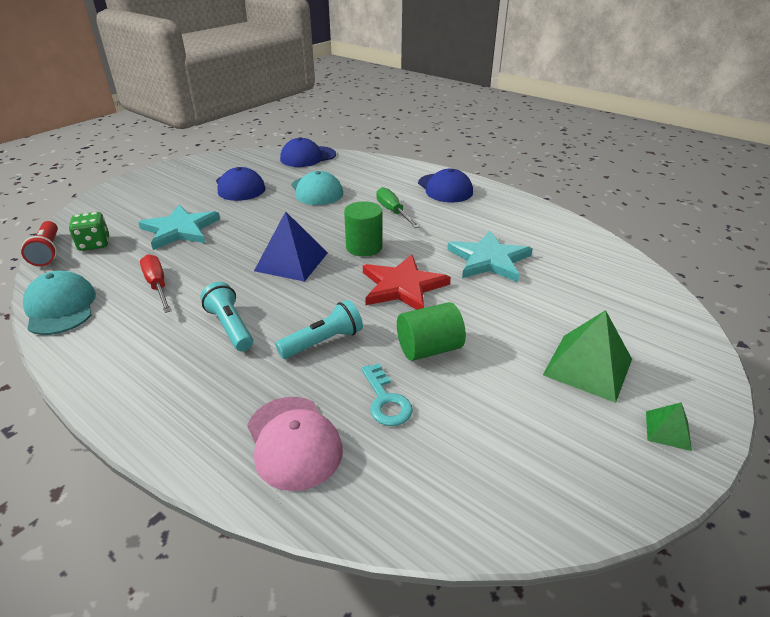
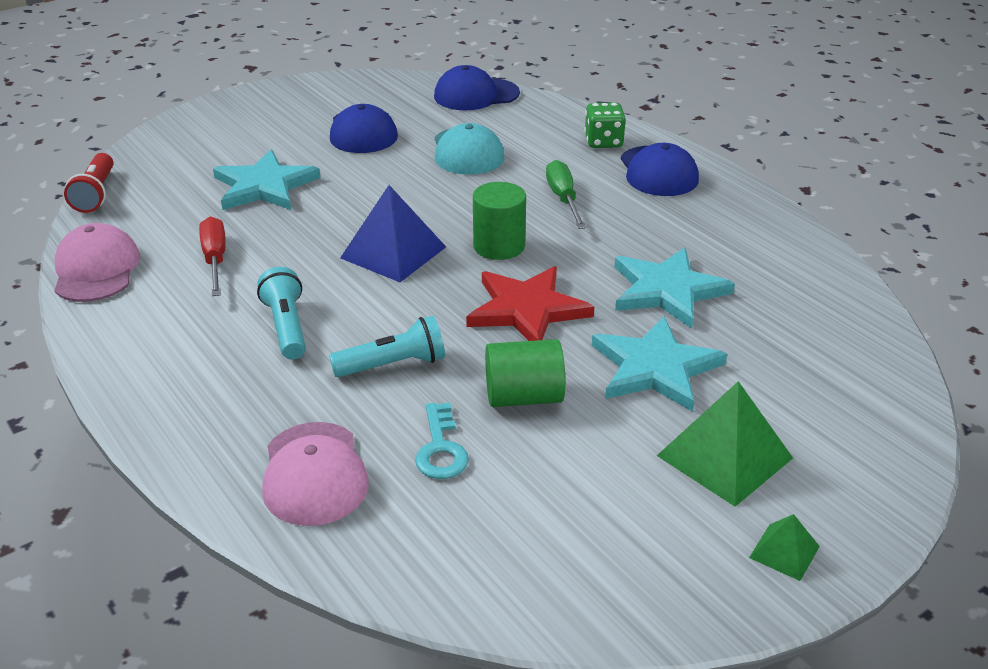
camera: 15 degrees right, 0 degrees up
turquoise cap [23,271,96,335] -> pink cap [54,223,140,302]
green dice [69,212,109,251] -> green dice moved to [585,102,626,148]
none -> turquoise star [592,316,727,412]

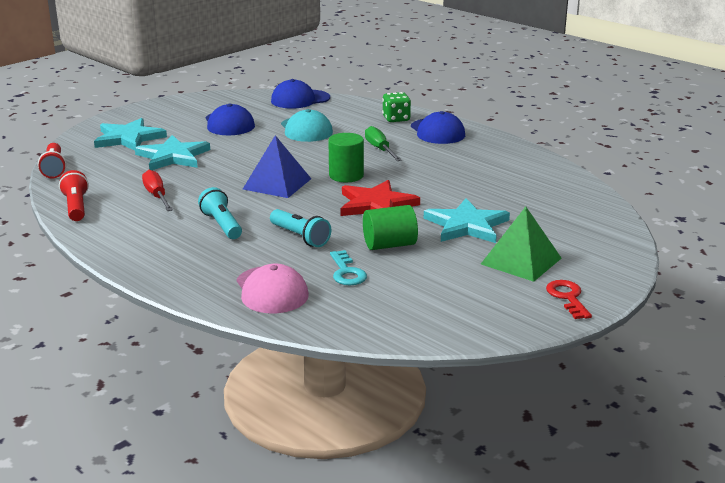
camera: 10 degrees left, 10 degrees down
pink cap [54,223,140,302] -> red flashlight [59,170,89,221]
turquoise flashlight [329,316,445,377] -> turquoise flashlight turned 75 degrees clockwise [270,209,331,247]
turquoise star [615,247,735,329] -> turquoise star moved to [94,118,167,151]
green pyramid [749,514,820,581] -> red key [546,280,592,319]

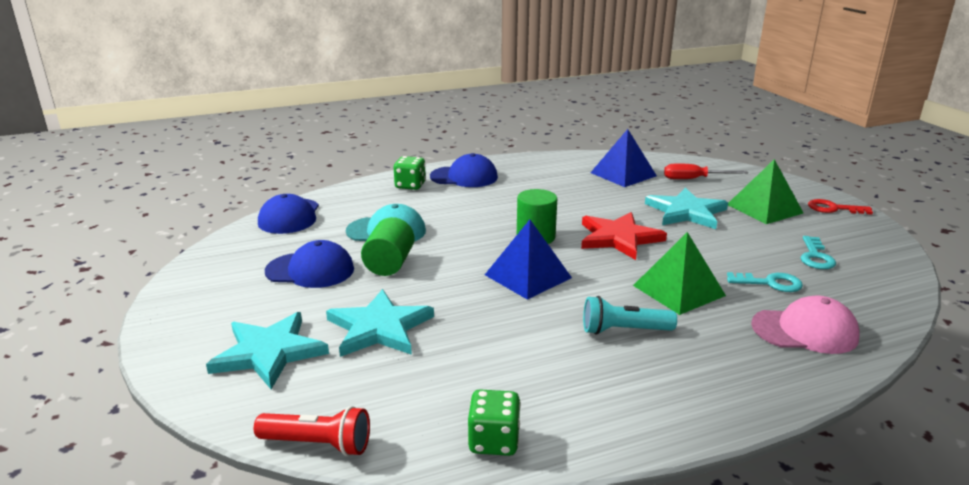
camera: 65 degrees left, 0 degrees up
red flashlight [59,170,89,221] -> green dice [468,390,521,456]
red screwdriver [142,170,173,211] -> red screwdriver moved to [664,163,748,179]
turquoise flashlight [270,209,331,247] -> green pyramid [633,232,726,315]
green cylinder [363,205,418,250] -> green cylinder moved to [361,217,415,276]
green screwdriver [365,126,402,161] -> none
none -> blue pyramid [591,129,657,187]
none -> turquoise key [801,236,836,269]

